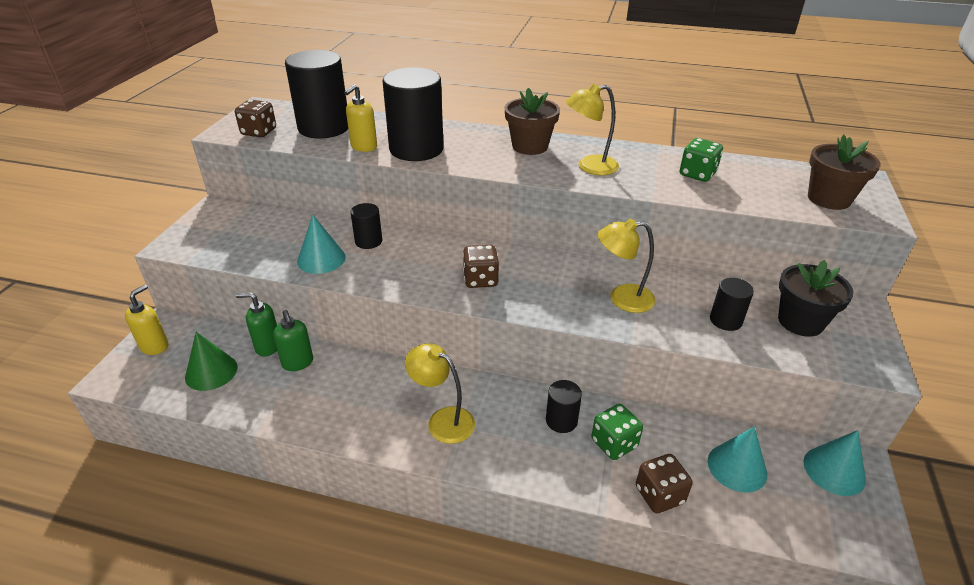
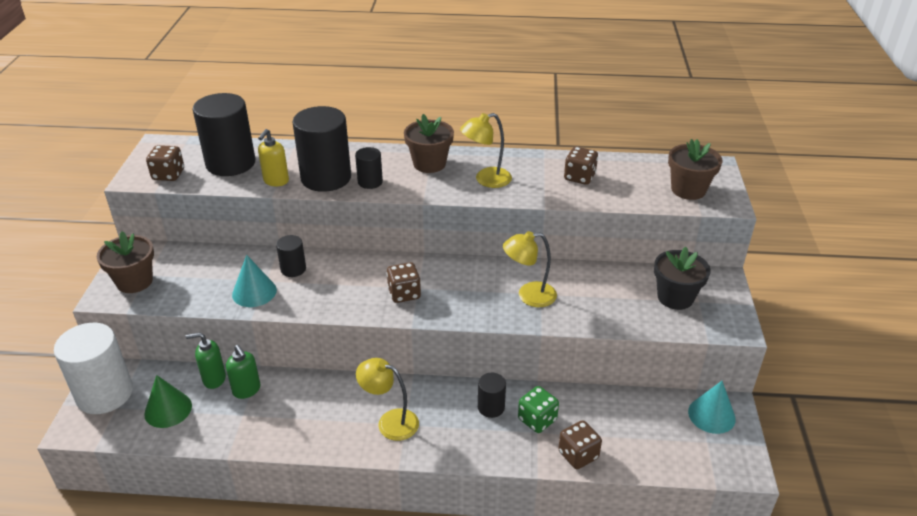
camera: 10 degrees left, 0 degrees up
yellow soap dispenser [125,285,169,355] -> white cylinder [54,323,133,414]
green dice [680,138,723,182] -> brown dice [564,147,598,185]
turquoise cone [708,427,767,493] -> none
black cylinder [710,278,754,331] -> black cylinder moved to [355,147,383,189]
none -> brown flower pot [97,231,154,293]

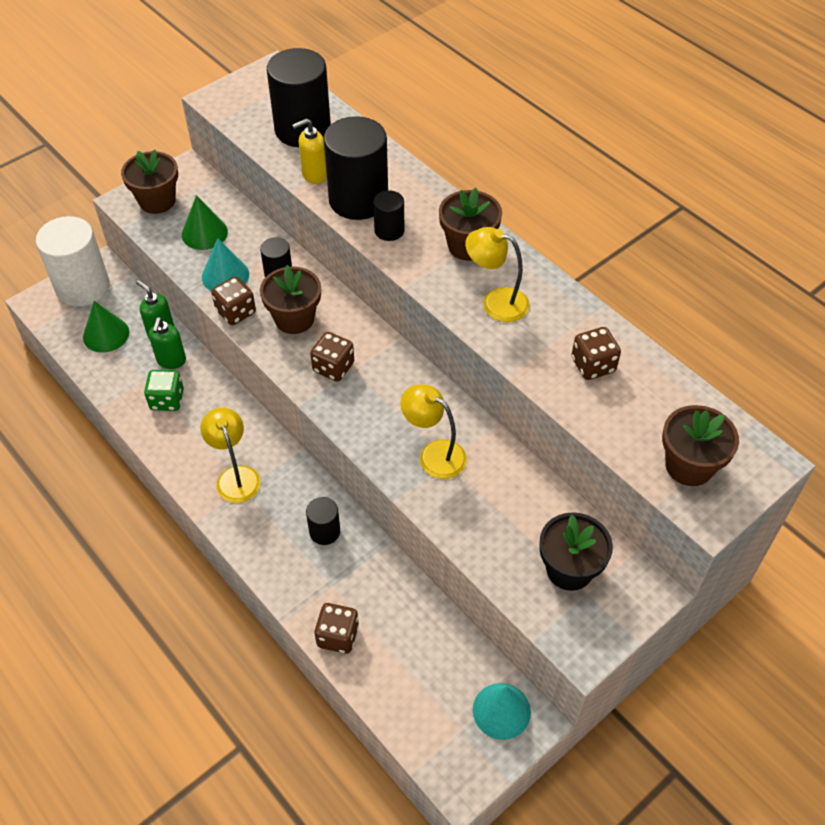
camera: 45 degrees right, 15 degrees up
brown dice [146,145,184,181] -> brown dice moved to [211,277,256,325]
green dice [518,386,559,433] -> green dice moved to [144,370,184,411]
none -> green cone [182,195,228,250]
none -> brown flower pot [260,265,321,334]

